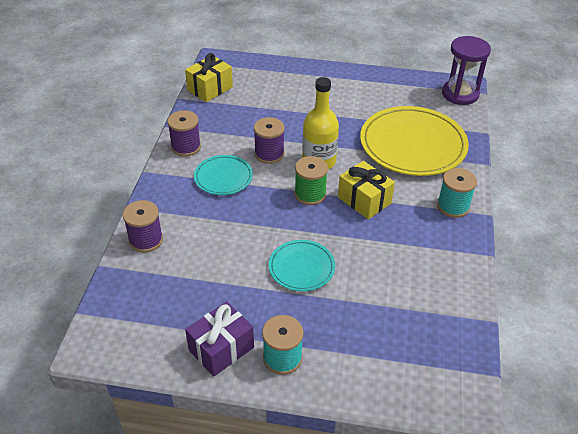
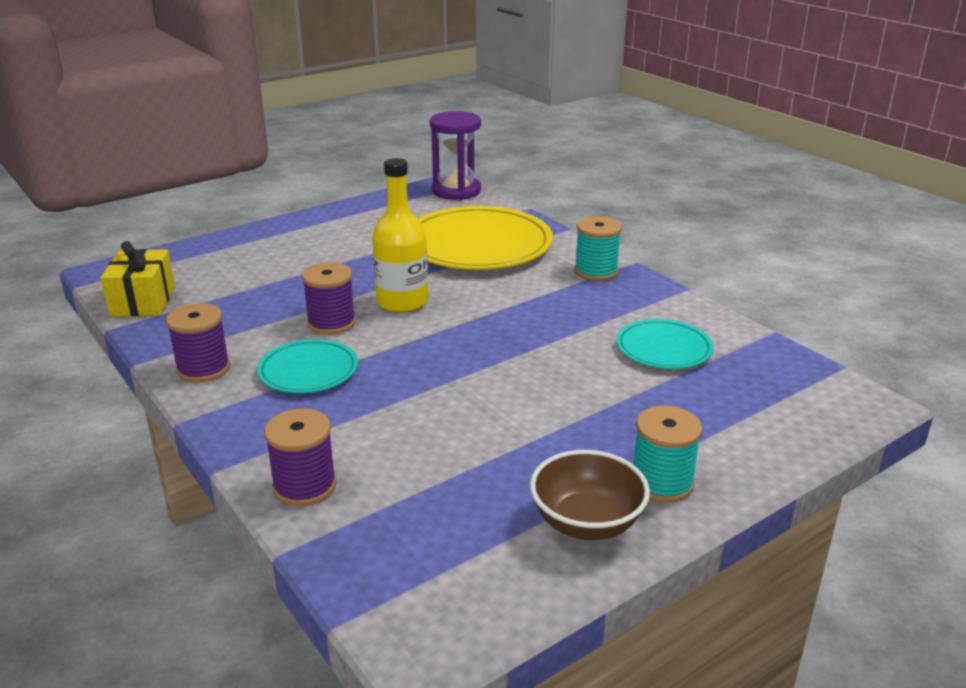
camera: 45 degrees left, 15 degrees down
purple gift [185,301,254,377] -> brown bowl [530,450,650,540]
turquoise plate [269,240,335,291] -> turquoise plate moved to [616,319,714,369]
green spool [294,156,328,205] -> none
yellow gift [338,161,395,219] -> none

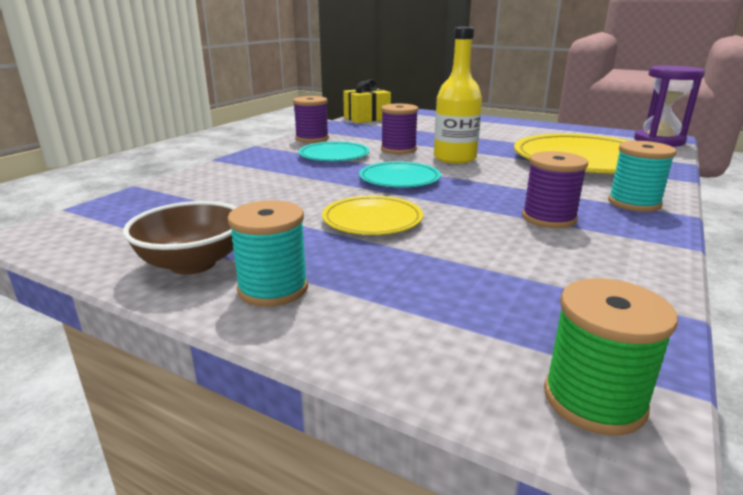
camera: 65 degrees right, 5 degrees down
purple spool [264,409,336,506] -> purple spool moved to [522,151,588,228]
turquoise plate [616,319,714,369] -> turquoise plate moved to [359,161,441,188]
none -> yellow plate [322,196,423,235]
none -> green spool [544,278,678,435]

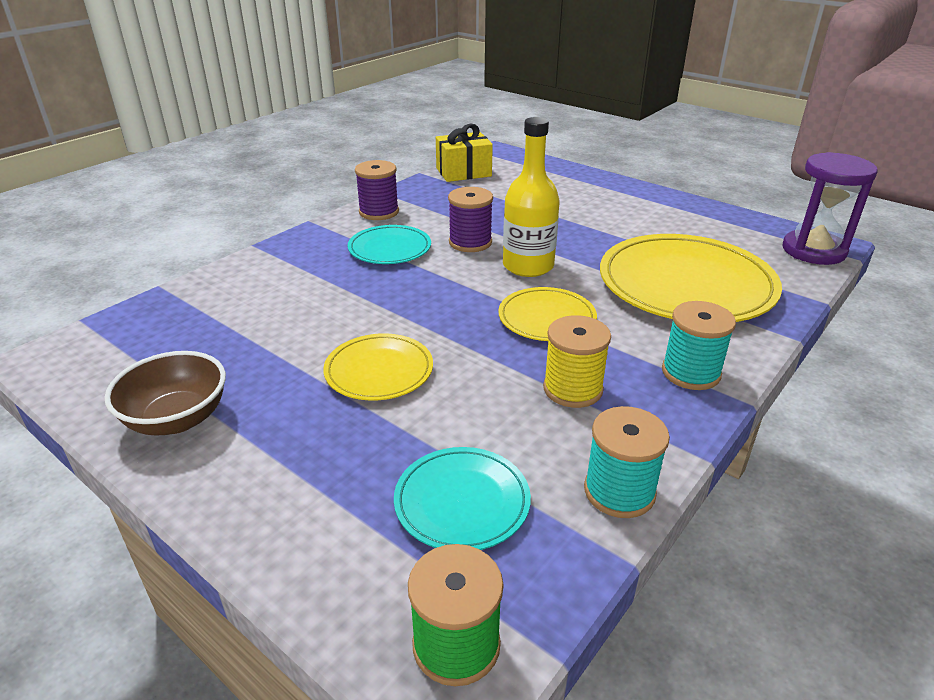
camera: 10 degrees right, 10 degrees up
turquoise spool [227,200,308,307] -> turquoise spool moved to [584,406,670,518]
turquoise plate [359,161,441,188] -> turquoise plate moved to [394,447,531,550]
purple spool [522,151,588,228] -> yellow spool [543,315,611,408]
none -> yellow plate [498,287,597,341]

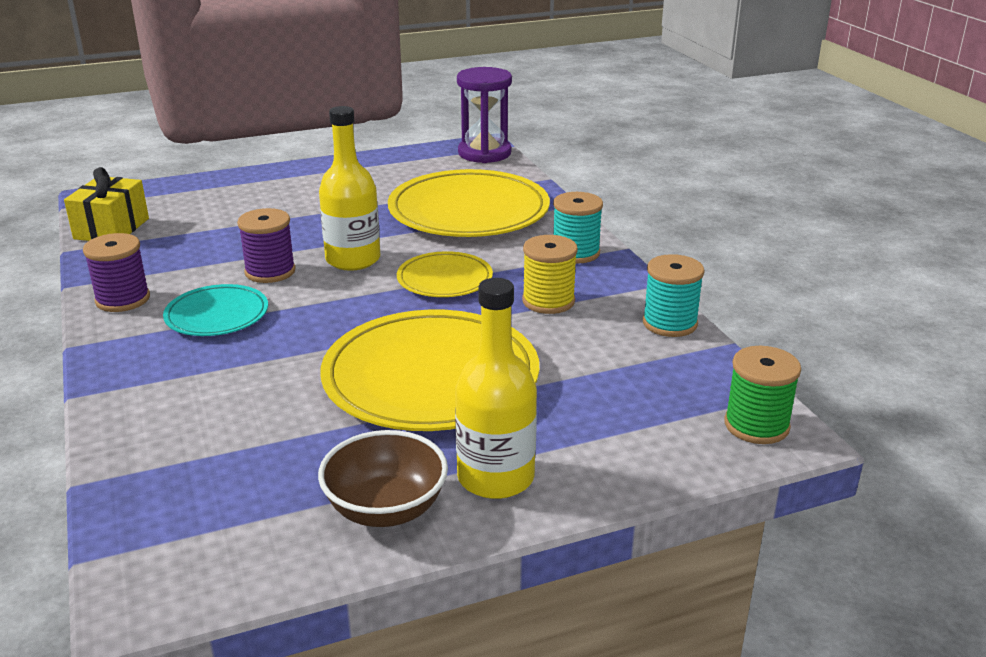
camera: 60 degrees left, 5 degrees down
yellow plate [323,333,433,401] -> yellow plate [321,309,539,431], size x1.92
turquoise plate [394,447,531,550] -> none
none -> yellow bottle [455,278,537,499]

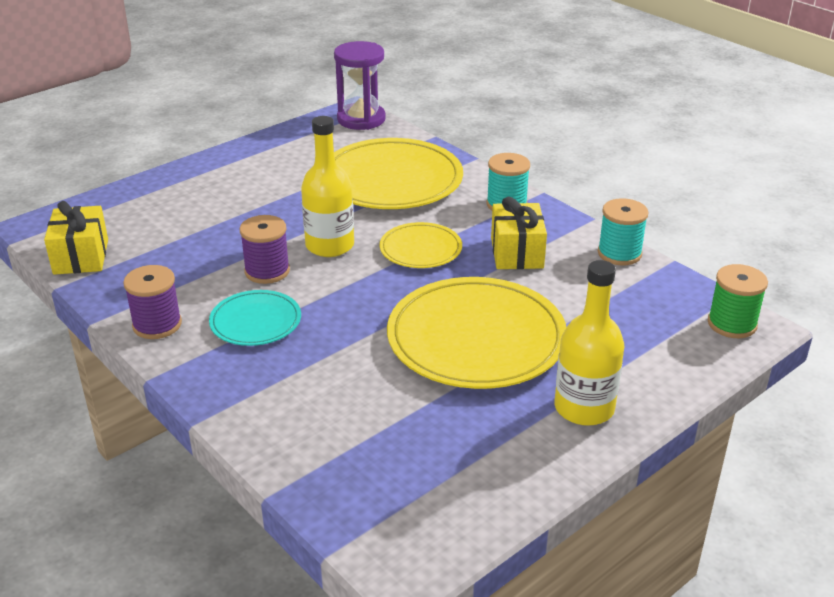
camera: 20 degrees left, 5 degrees up
brown bowl [318,430,448,527] -> none
yellow spool [522,235,578,314] -> yellow gift [491,197,547,269]

